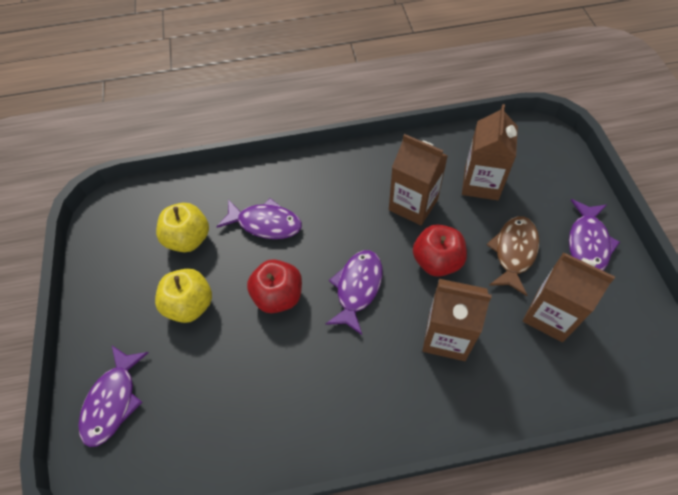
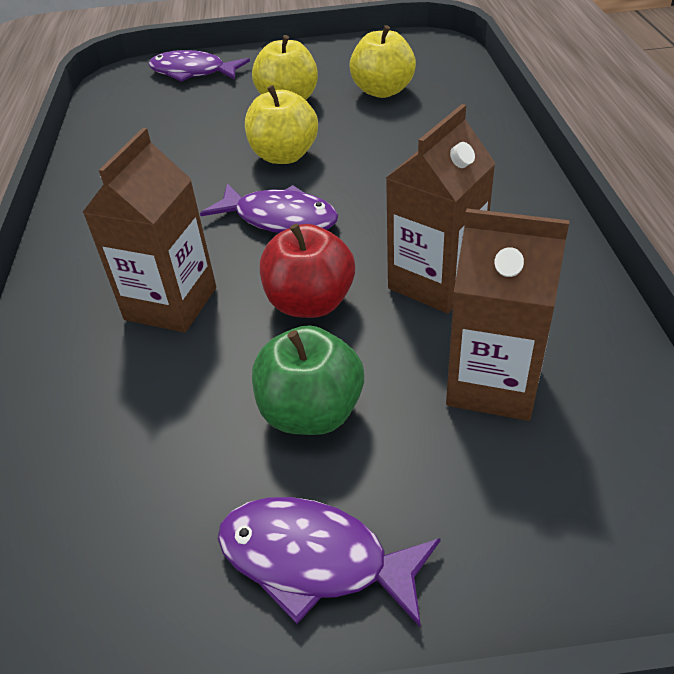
camera: 95 degrees right, 15 degrees down
purple fish [217,198,302,239] -> none
red apple [247,259,302,313] -> yellow apple [245,85,318,164]
brown fish [487,216,539,296] -> green apple [252,325,364,435]
brown carton [523,252,615,342] -> none

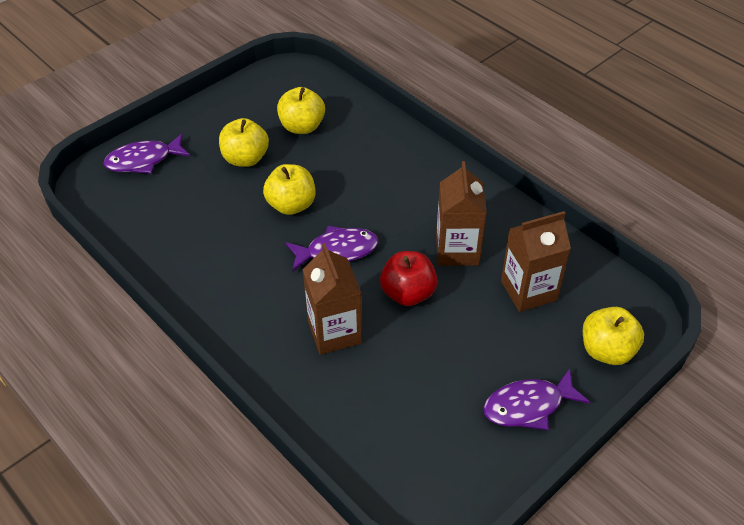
camera: 40 degrees left, 5 degrees up
green apple [252,325,364,435] -> none
none -> yellow apple [583,307,644,365]

